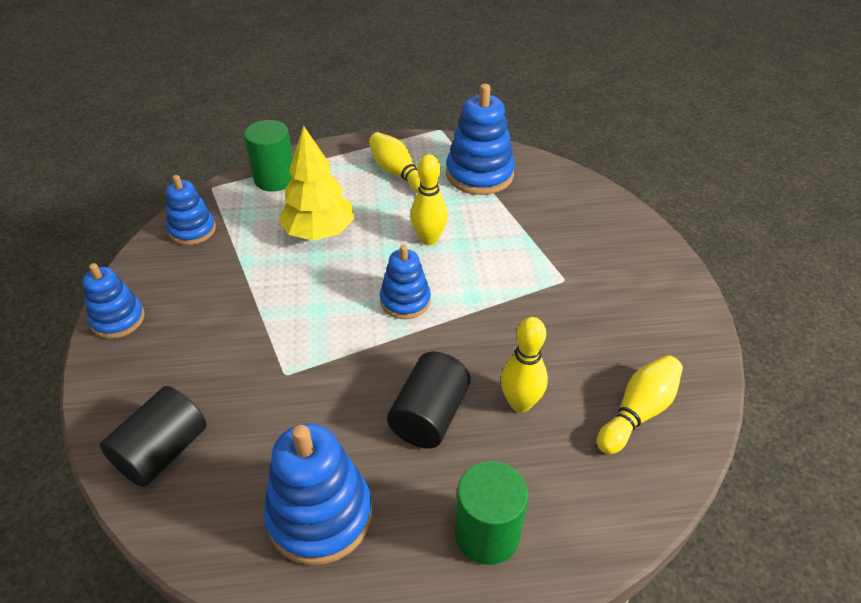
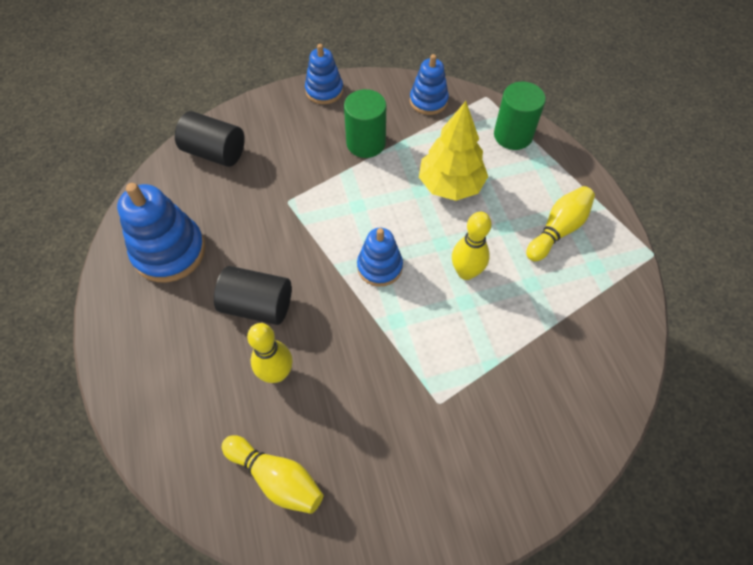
camera: 80 degrees right, 15 degrees up
blue stacking toy [446,83,515,195] -> none
green cylinder [455,461,528,565] -> green cylinder moved to [344,89,386,158]

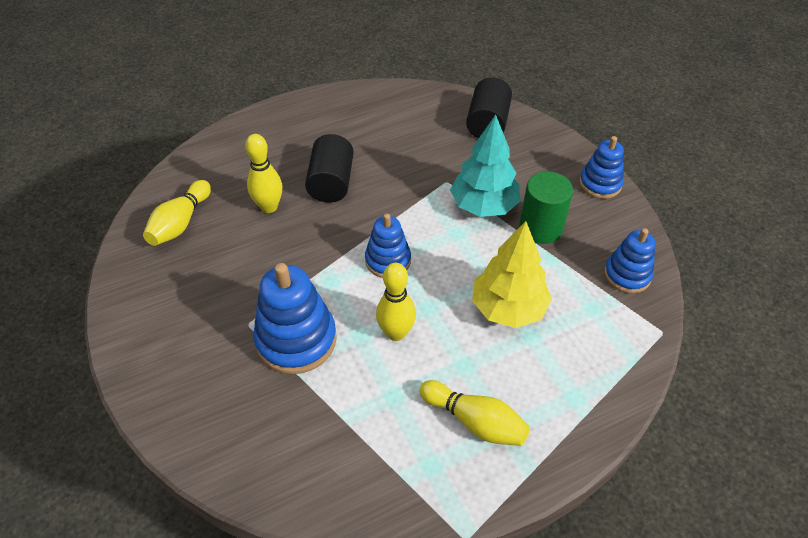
camera: 80 degrees right, 10 degrees down
blue stacking toy [117,183,206,283] -> blue stacking toy moved to [253,263,337,374]
green cylinder [494,82,546,150] -> none
none -> turquoise tree [450,115,520,217]

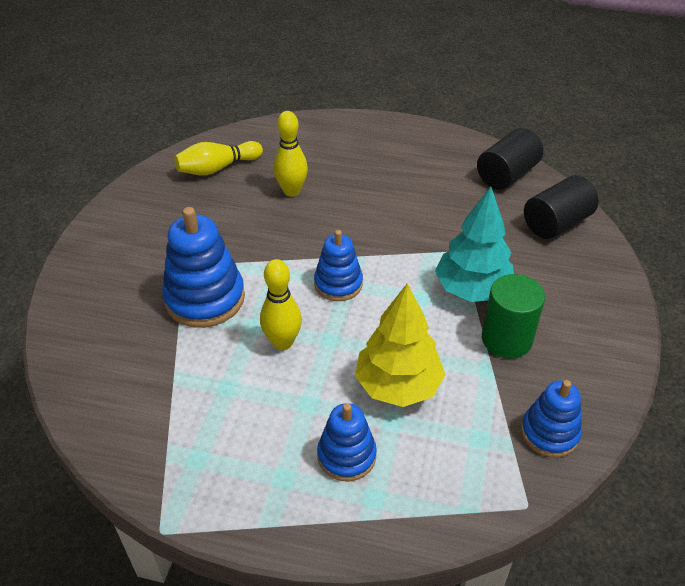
camera: 40 degrees right, 5 degrees down
black cylinder [305,134,354,203] -> black cylinder moved to [477,128,543,190]
yellow bowling pin [419,380,530,446] -> none
blue stacking toy [580,136,624,199] -> blue stacking toy moved to [317,403,377,481]

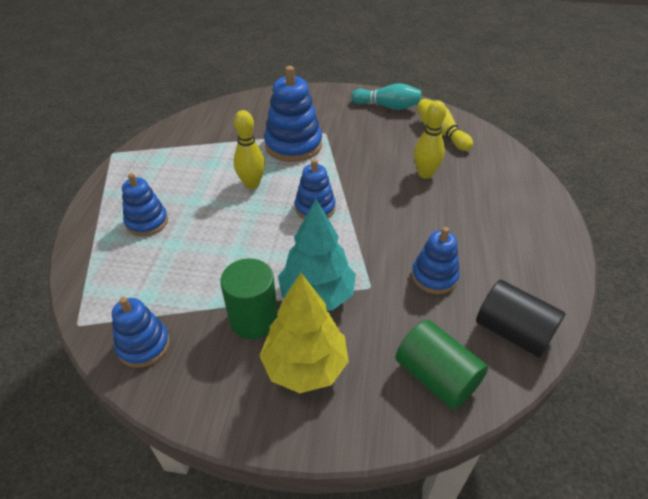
camera: 85 degrees right, 0 degrees up
yellow tree [355,283,445,407] -> yellow tree moved to [260,272,349,393]
black cylinder [524,175,599,239] -> green cylinder [395,320,488,410]
none -> turquoise bowling pin [351,83,421,110]
none -> blue stacking toy [412,227,460,294]

